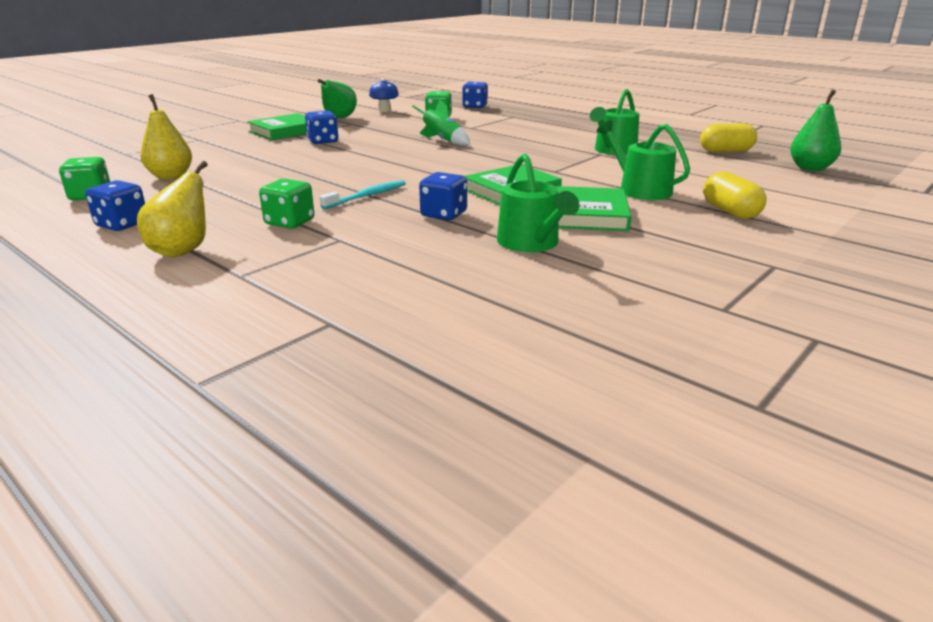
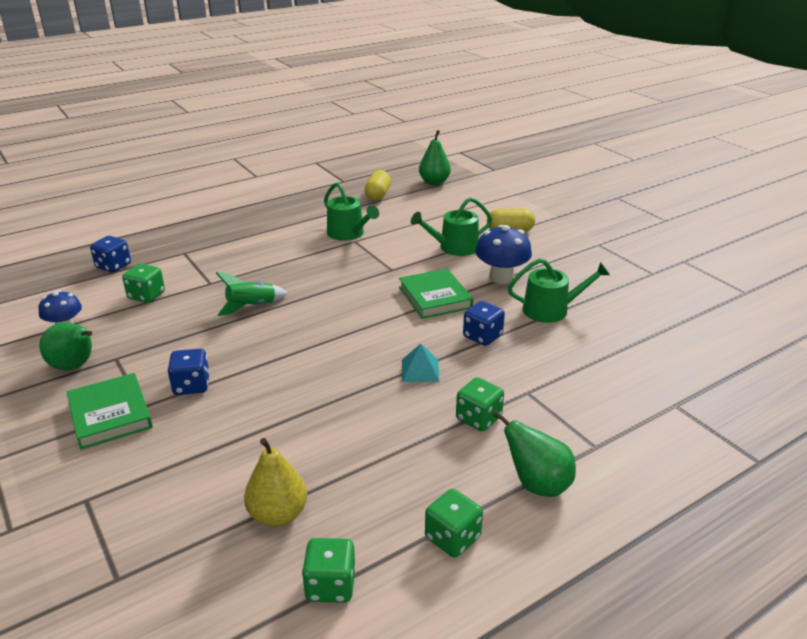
camera: 75 degrees left, 5 degrees up
blue dice [85,180,145,231] -> green dice [425,489,483,558]
yellow pear [137,161,208,257] -> green pear [493,411,576,497]
turquoise toothbrush [320,180,406,209] -> turquoise pyramid [402,344,440,382]
green book [556,186,632,231] -> blue mushroom [475,225,532,284]

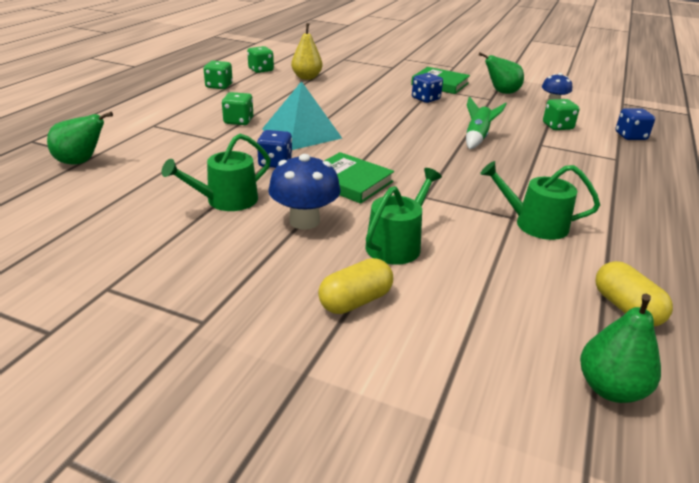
camera: 145 degrees right, 0 degrees up
turquoise pyramid [402,344,440,382] -> turquoise pyramid [262,81,342,150], size x2.01
green pear [493,411,576,497] -> green pear moved to [47,112,113,164]

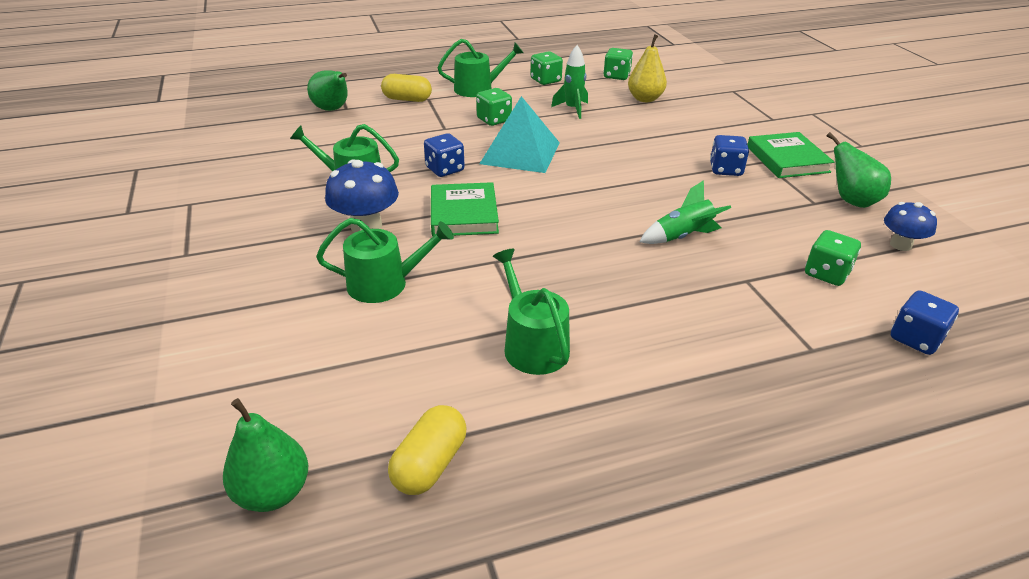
camera: 50 degrees right, 5 degrees up
yellow capsule [318,258,393,314] -> yellow capsule moved to [381,74,432,102]
none -> green watering can [437,39,524,97]
none -> green rocket [551,45,588,119]

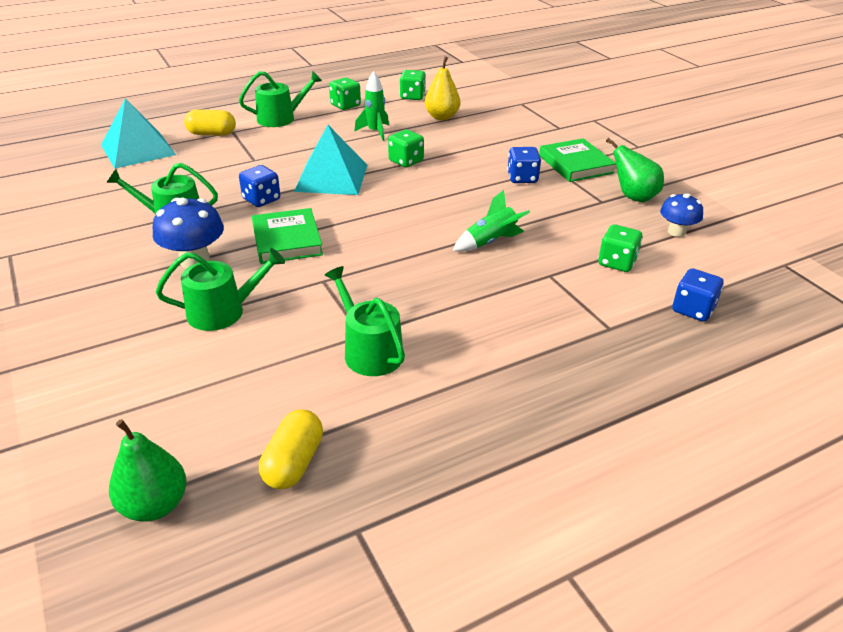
camera: 10 degrees left, 0 degrees up
green pear [307,70,348,111] -> turquoise pyramid [101,98,176,169]
green dice [476,88,512,126] -> green dice moved to [388,129,424,168]

